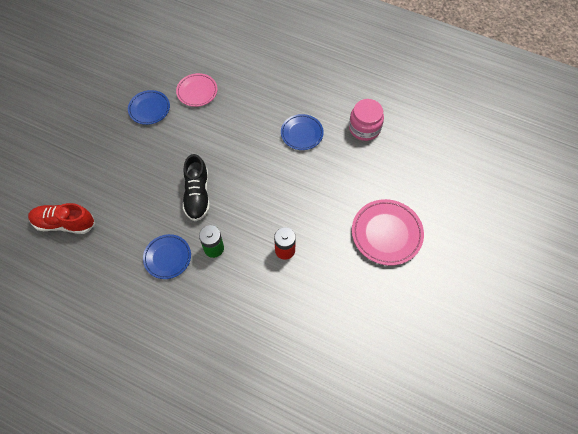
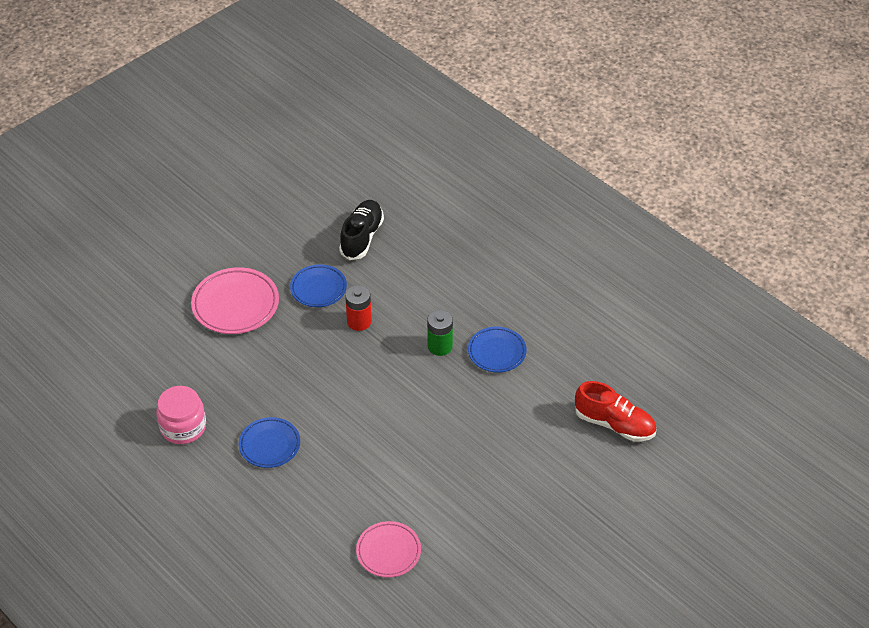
camera: 160 degrees left, 15 degrees down
blue plate [128,90,170,125] -> blue plate moved to [290,264,347,307]
black shoe [183,154,210,221] -> black shoe moved to [339,200,384,260]

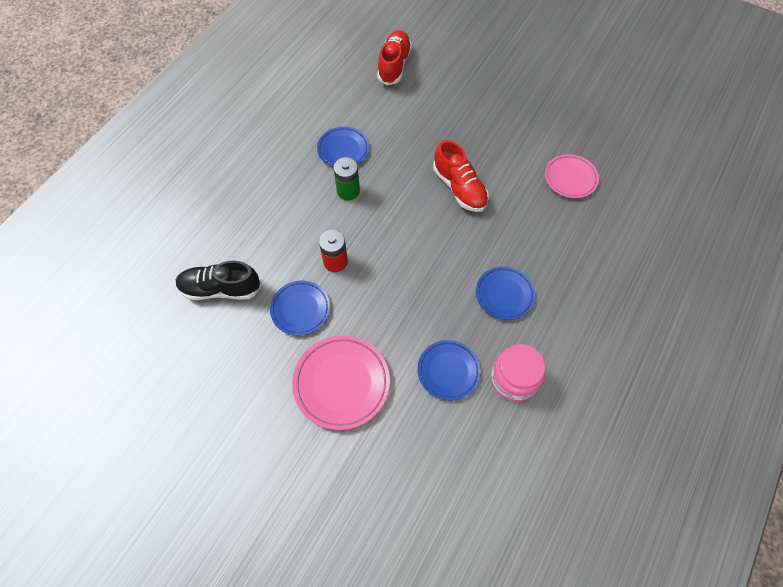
camera: 105 degrees left, 15 degrees up
none -> blue plate [418,340,481,401]
none -> red shoe [433,140,489,212]

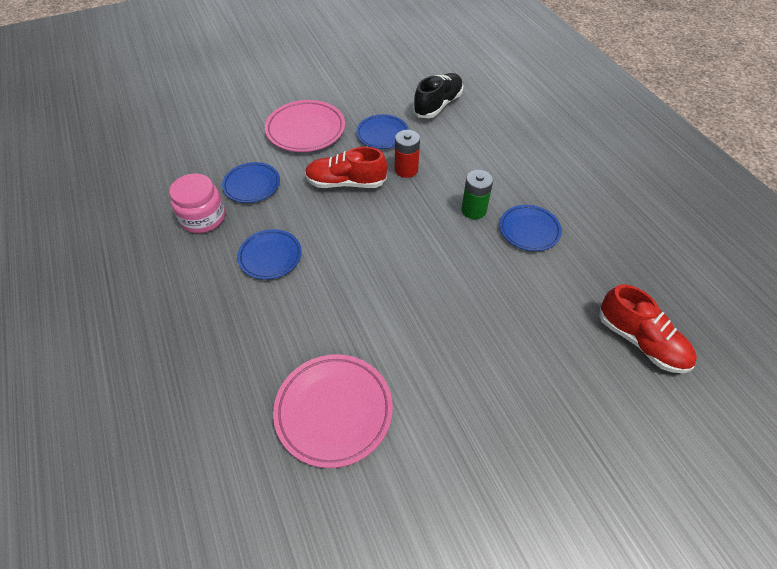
camera: 125 degrees right, 10 degrees down
red shoe [433,140,489,212] -> red shoe moved to [305,147,387,188]
pink plate [545,154,599,198] -> pink plate [273,354,393,468], size x1.53

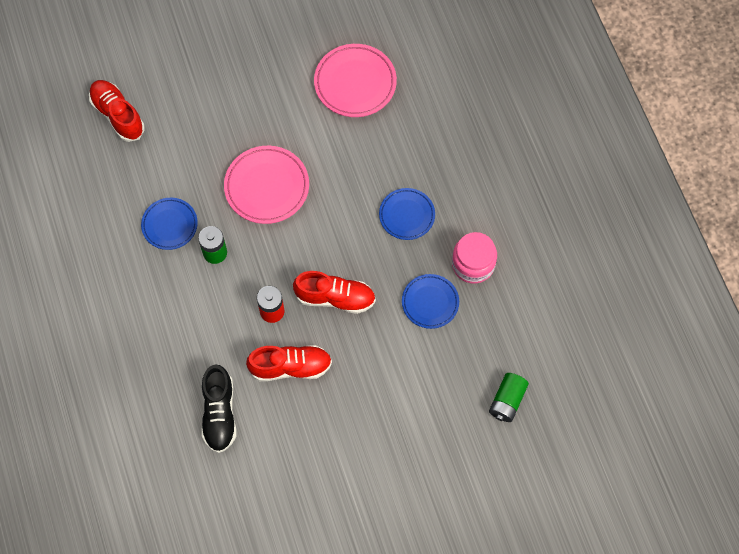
camera: 175 degrees left, 15 degrees up
pink plate [265,100,345,152] -> pink plate moved to [224,146,309,224]
blue plate [356,114,409,149] -> red shoe [246,345,332,381]
black shoe [413,73,463,118] -> black shoe turned 45 degrees counterclockwise [202,364,236,453]
none -> green battery [489,373,529,422]

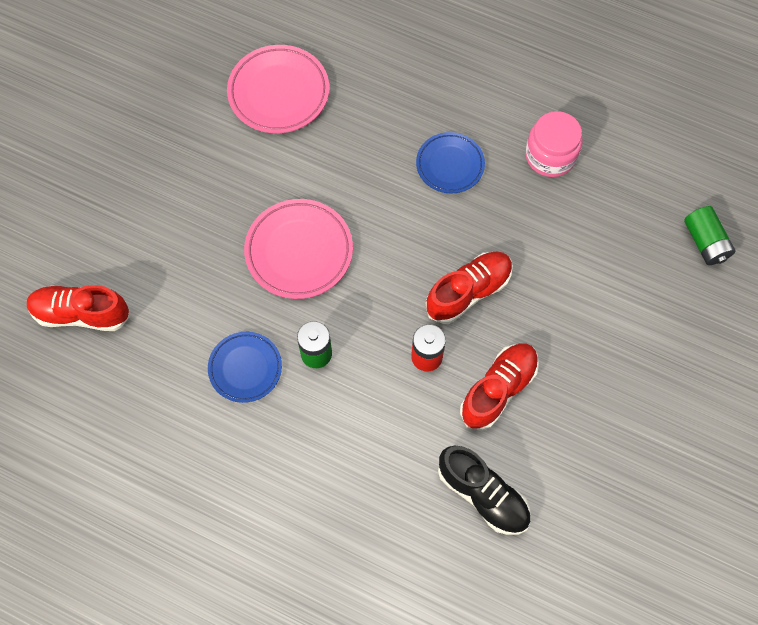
camera: 45 degrees left, 0 degrees up
blue plate [402,274,459,329] -> none

